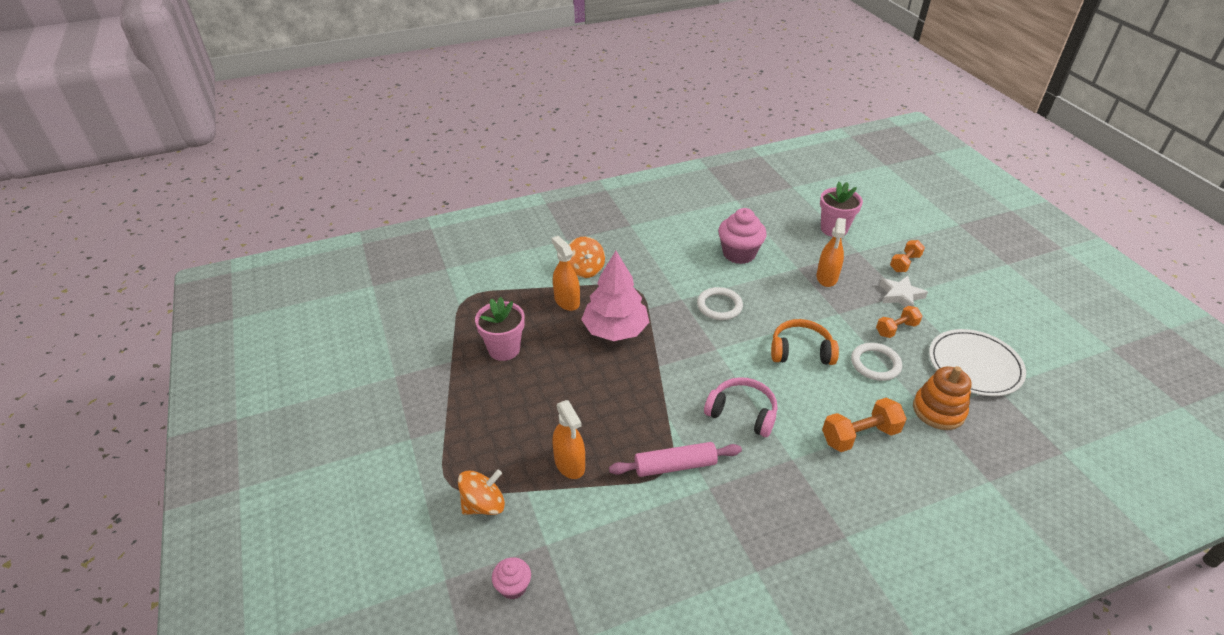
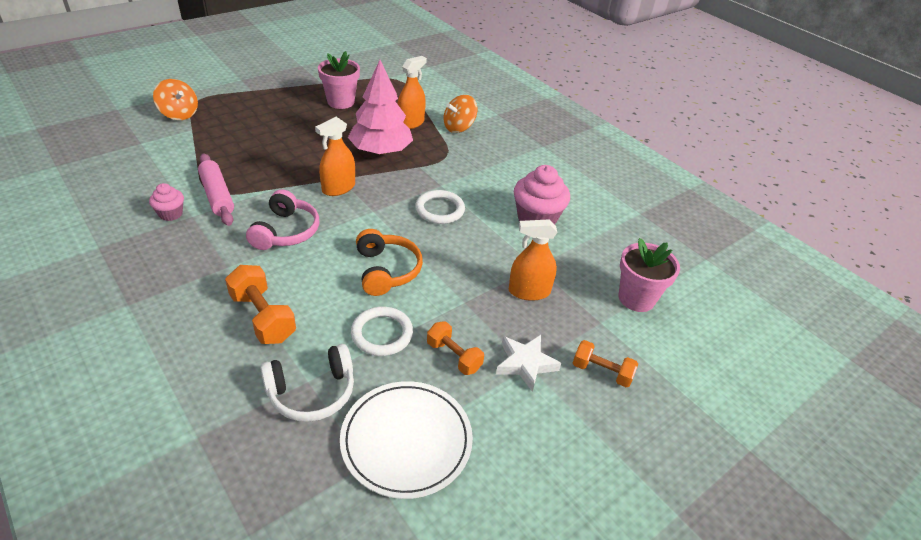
camera: 70 degrees right, 0 degrees up
pink cupcake [492,557,531,600] -> pink cupcake moved to [149,183,184,221]
orange spray bottle [552,400,585,479] -> orange spray bottle moved to [315,117,355,196]
orange stacking toy [913,366,972,430] -> white headphones [260,344,354,422]

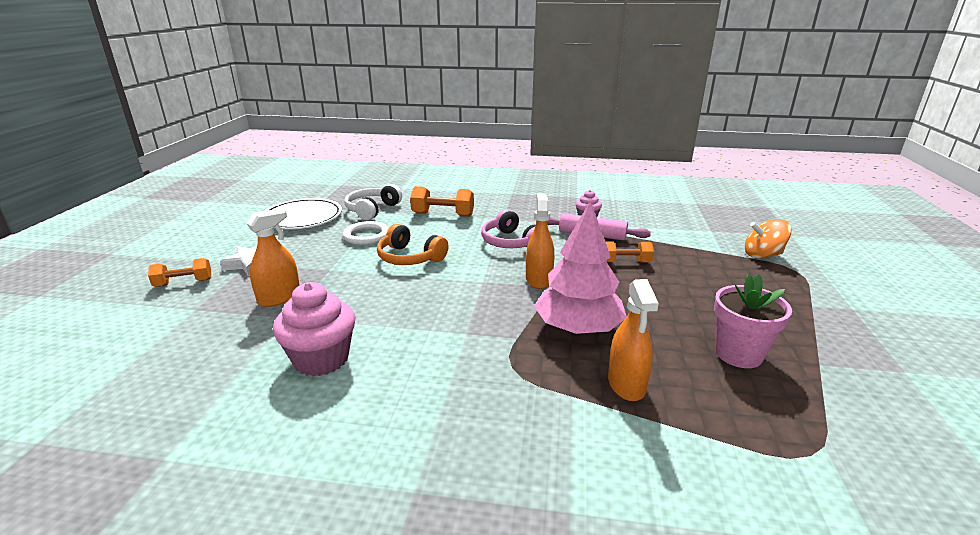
camera: 140 degrees right, 15 degrees down
white ring [415,190,465,224] -> none
orange dumbbell [427,321,484,375] -> orange dumbbell moved to [606,241,654,263]
orange spinning top [443,95,477,133] -> none
pink flower pot [619,238,680,312] -> none

